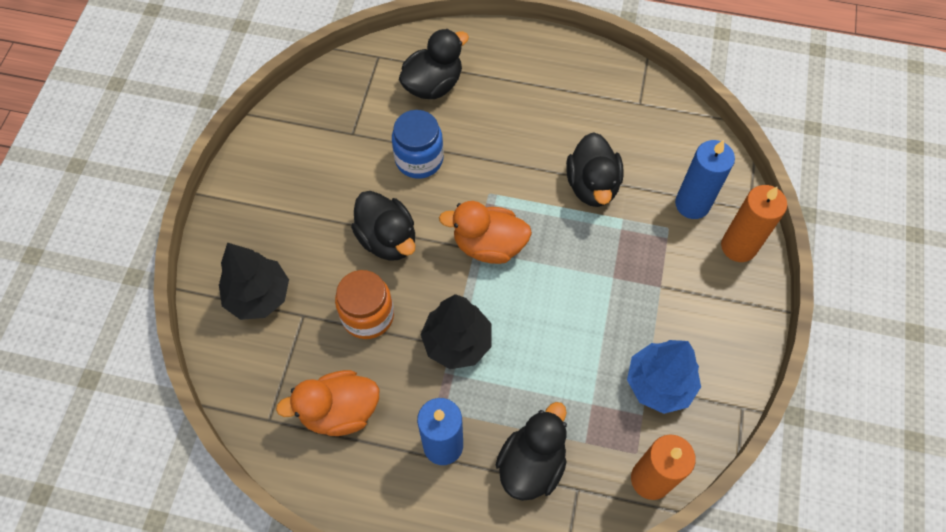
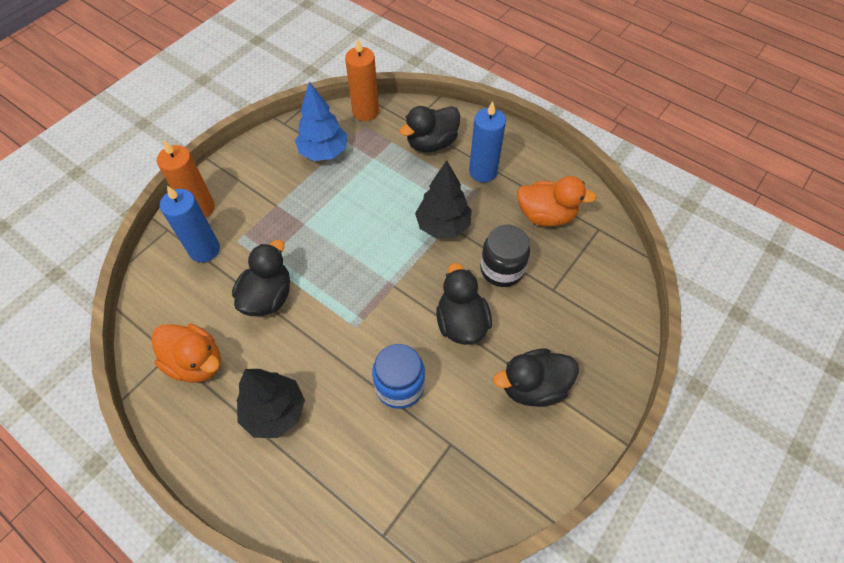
camera: 155 degrees left, 5 degrees down
black tree [219,243,289,320] -> black tree moved to [237,369,305,438]
orange jar [335,270,394,339] -> black jar [480,225,530,287]
black duck [399,29,469,99] -> black duck moved to [493,349,579,407]
orange duck [439,201,532,264] -> orange duck moved to [151,323,221,383]

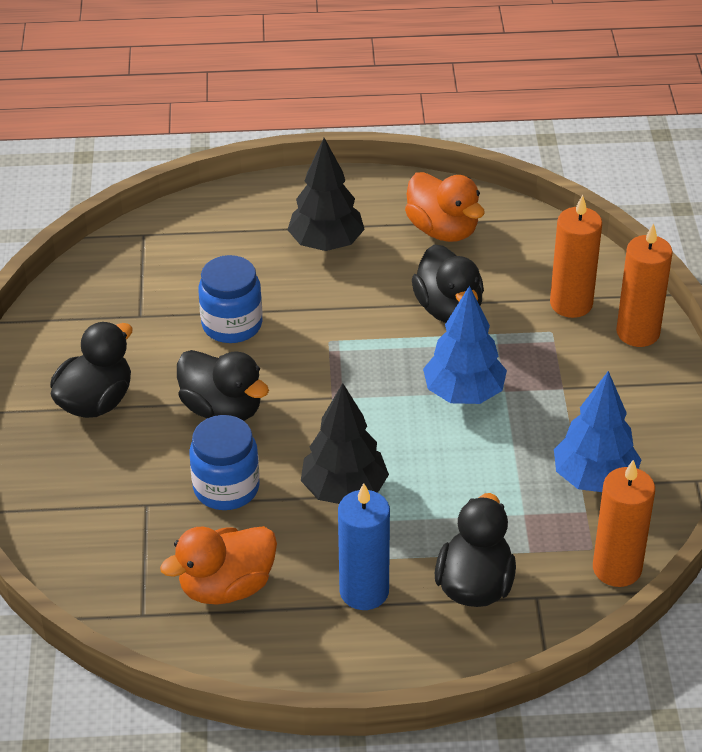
camera: 140 degrees right, 15 degrees down
orange duck [151,323,221,383] -> orange duck turned 120 degrees counterclockwise [405,172,485,242]
blue candle [160,185,220,263] -> orange candle [550,195,602,318]
black jar [480,225,530,287] -> blue jar [189,415,260,510]
none -> blue tree [423,286,507,404]

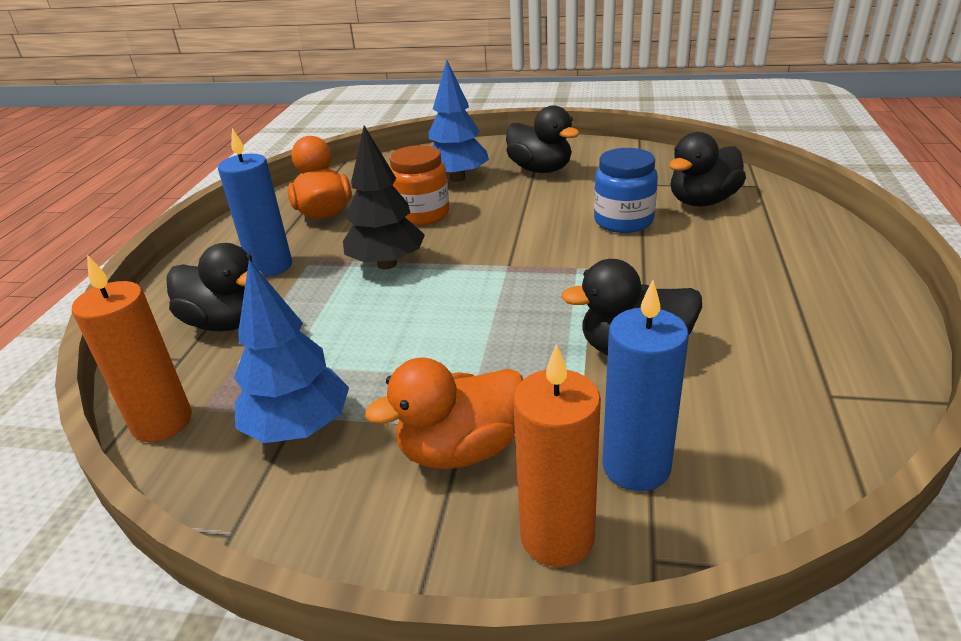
camera: 105 degrees right, 10 degrees down
black duck [177,350,269,421] -> black duck moved to [669,132,746,207]
blue jar [189,415,260,510] -> orange jar [389,145,450,226]
black tree [288,138,365,251] -> none
orange duck [405,172,485,242] -> orange duck moved to [365,357,523,469]
blue tree [423,286,507,404] -> blue tree moved to [429,60,489,182]
orange candle [550,195,602,318] -> blue candle [602,280,689,491]

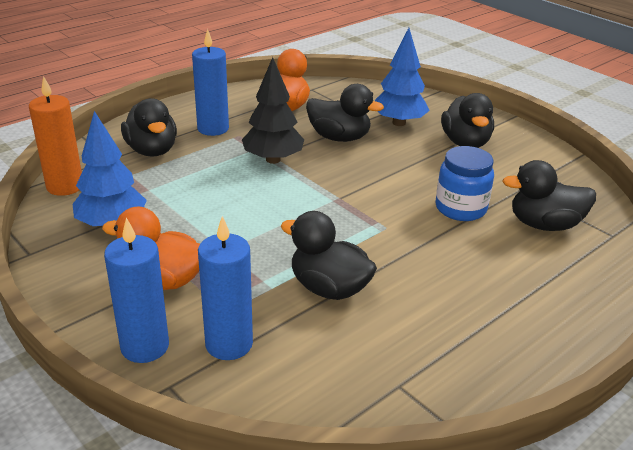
camera: 35 degrees right, 0 degrees up
orange jar [389,145,450,226] -> black duck [306,84,384,142]
orange candle [513,344,601,567] -> blue candle [104,218,169,363]

